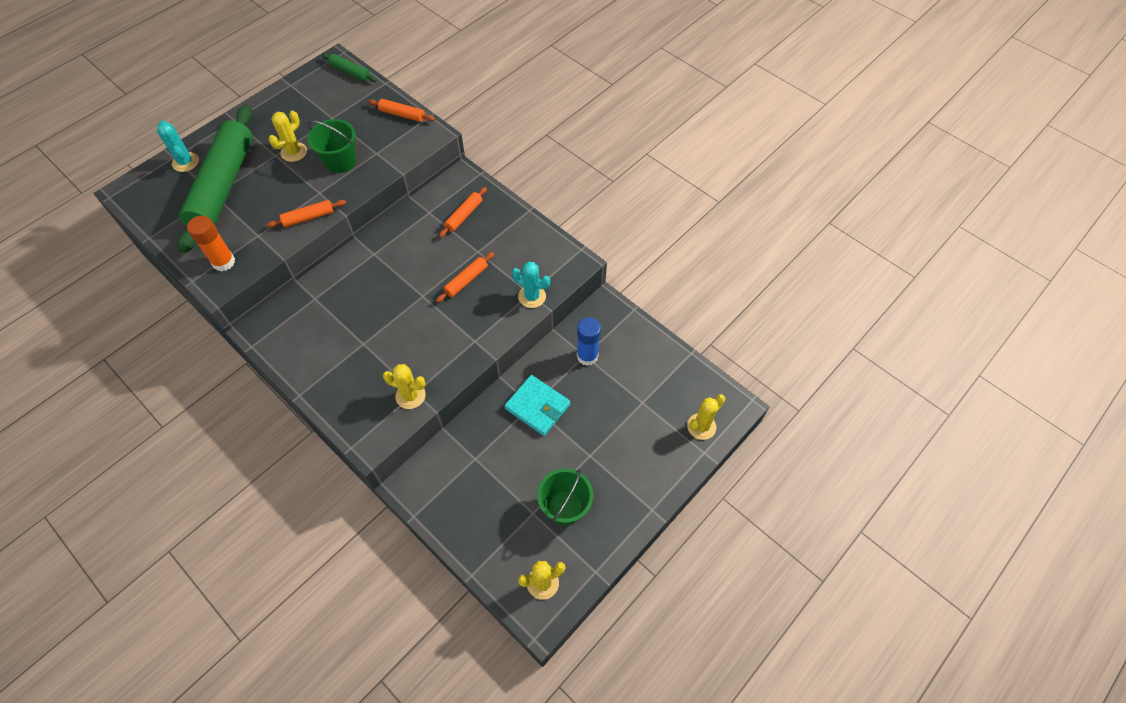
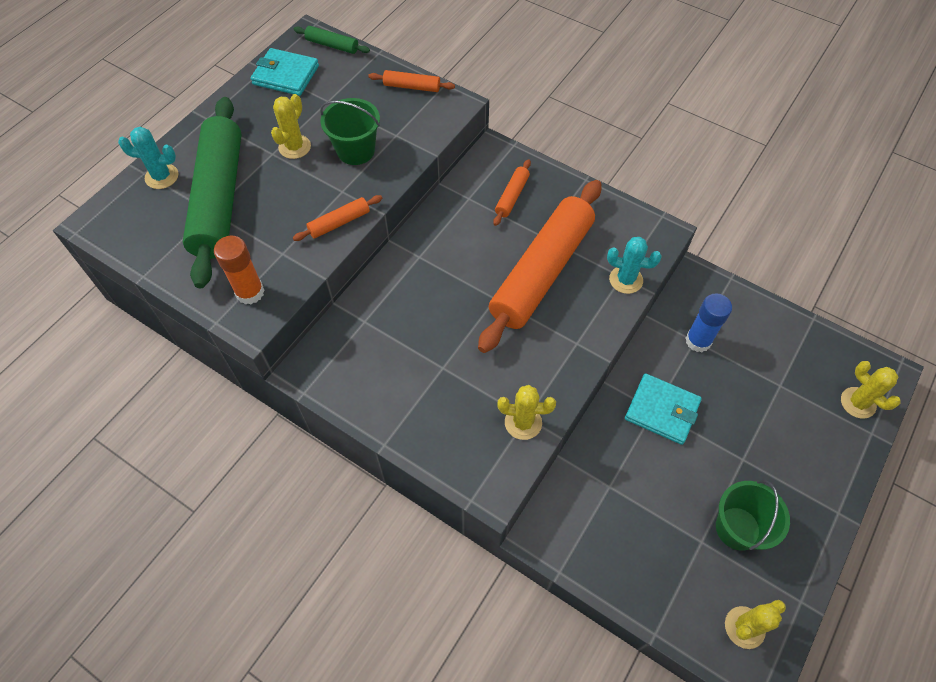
camera: 10 degrees left, 0 degrees up
turquoise cactus [157,120,199,172] -> turquoise cactus turned 45 degrees counterclockwise [118,127,178,189]
orange rolling pin [436,252,494,303] -> orange rolling pin [478,180,601,353], size x2.45
yellow cactus [687,394,725,440] -> yellow cactus turned 75 degrees counterclockwise [841,361,901,418]
none -> turquoise wallet [251,48,319,96]

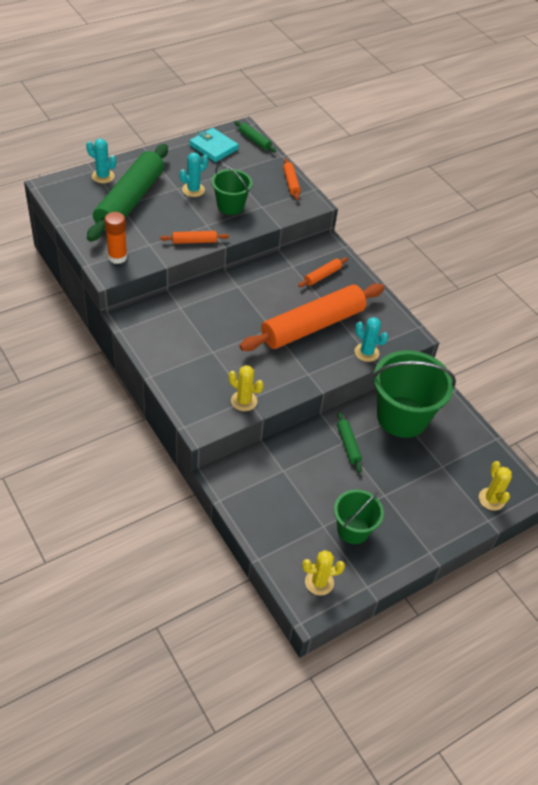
camera: 20 degrees right, 10 degrees down
yellow cactus [271,94,311,159] -> turquoise cactus [180,152,208,197]
orange rolling pin [368,70,455,92] -> orange rolling pin turned 45 degrees clockwise [283,158,301,200]
turquoise wallet [625,373,702,445] -> green rolling pin [337,412,362,473]
blue glue stick [685,294,732,352] -> green bucket [372,350,456,438]

